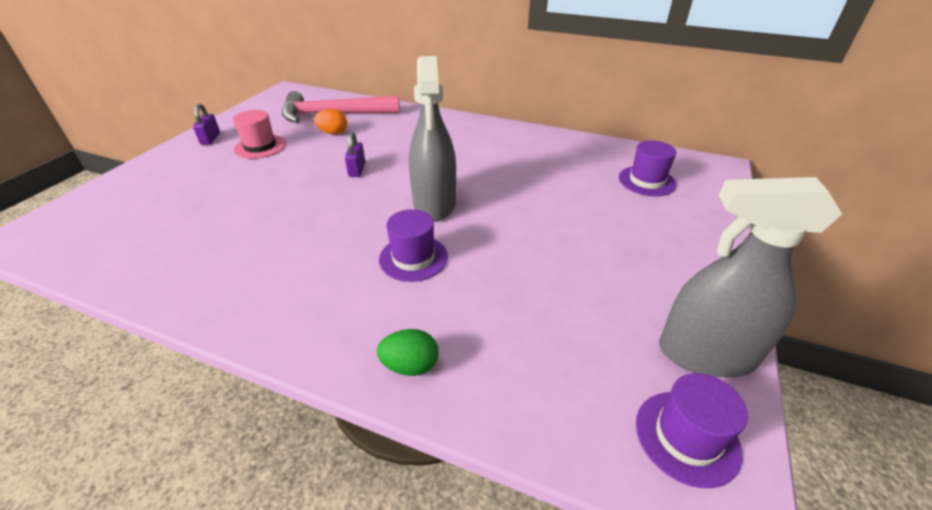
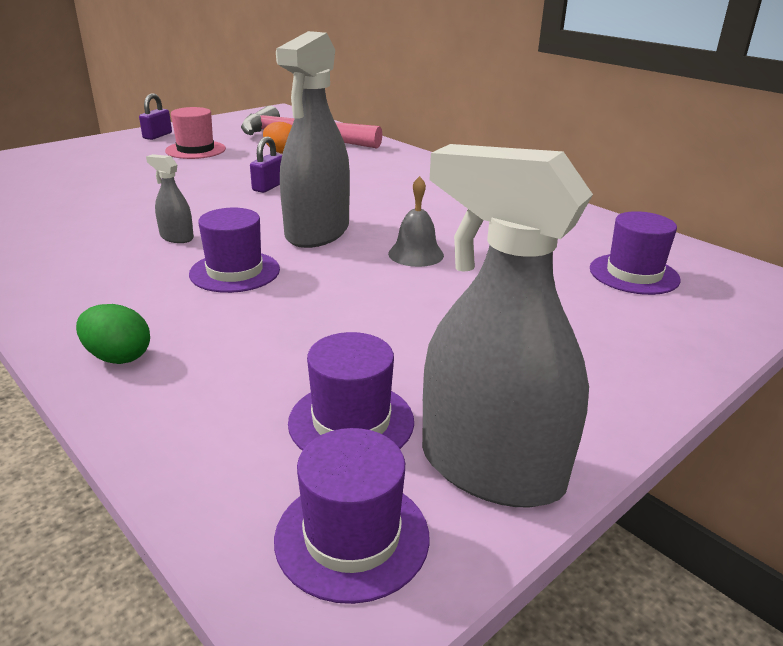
camera: 25 degrees right, 10 degrees down
none -> grey spray bottle [146,154,194,243]
none -> purple hat [288,332,414,451]
none -> grey bell [388,176,444,267]

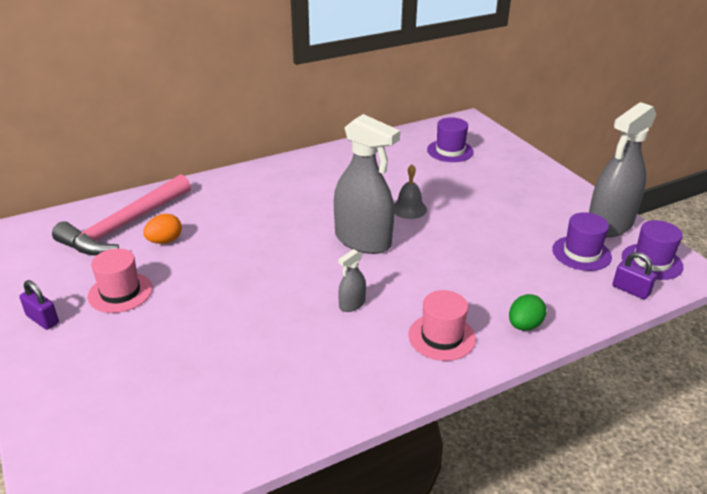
camera: 75 degrees left, 5 degrees up
purple hat [189,208,280,293] -> none
purple padlock [250,137,282,193] -> purple padlock moved to [612,252,656,300]
none -> pink hat [408,290,476,361]

